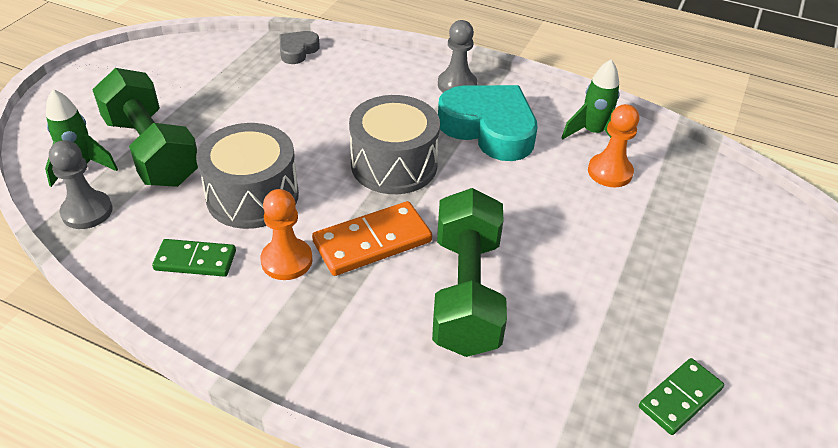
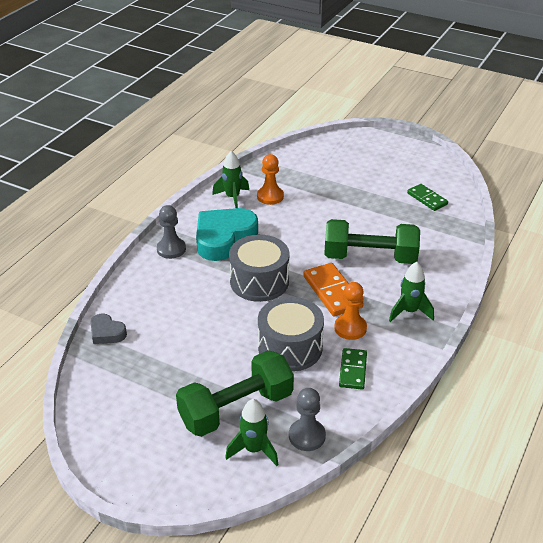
camera: 85 degrees left, 5 degrees down
none -> green rocket [389,262,434,322]

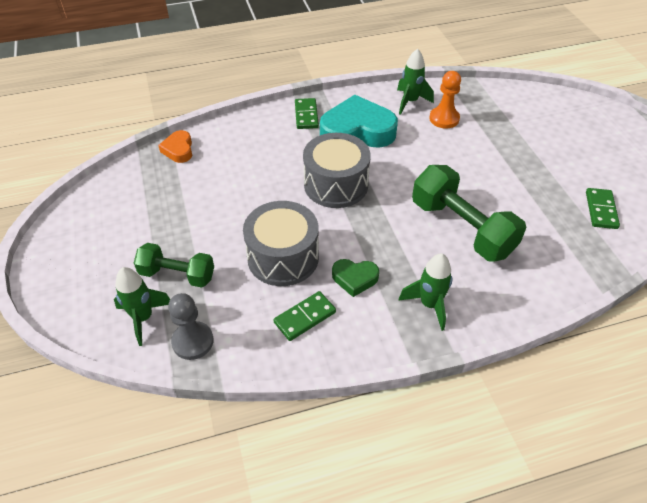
camera: 45 degrees right, 10 degrees up
grey heart [90,314,127,344] -> orange heart [158,130,192,163]
grey pawn [157,205,186,259] -> green domino [295,98,319,129]
green dumbbell [176,350,294,437] -> green dumbbell [134,243,214,288], size x0.62
orange domino [303,263,363,317] -> none
orange pawn [334,282,367,340] -> green heart [332,259,379,297]

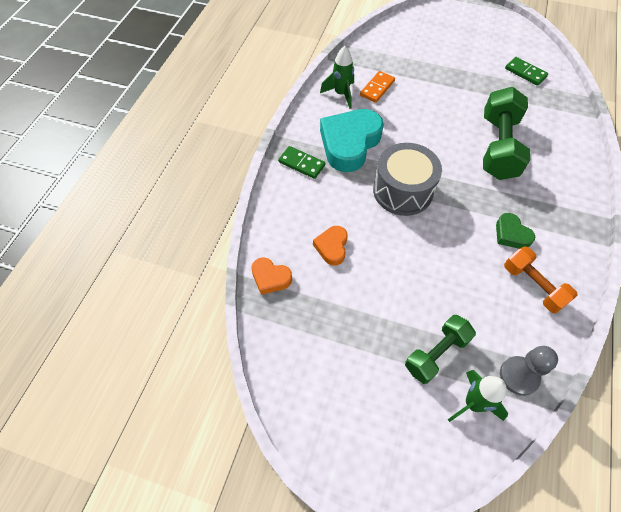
camera: 55 degrees left, 10 degrees up
grey drum [243,201,319,286] -> none
green domino [274,291,336,341] -> orange dumbbell [504,246,578,314]
green heart [332,259,379,297] -> green heart turned 105 degrees clockwise [496,213,535,249]
green rocket [398,253,452,331] -> none
green dumbbell [412,165,526,262] -> green dumbbell turned 75 degrees counterclockwise [483,87,530,180]
orange pawn [429,71,461,128] -> orange domino [360,71,395,103]
none -> orange heart [313,226,348,266]

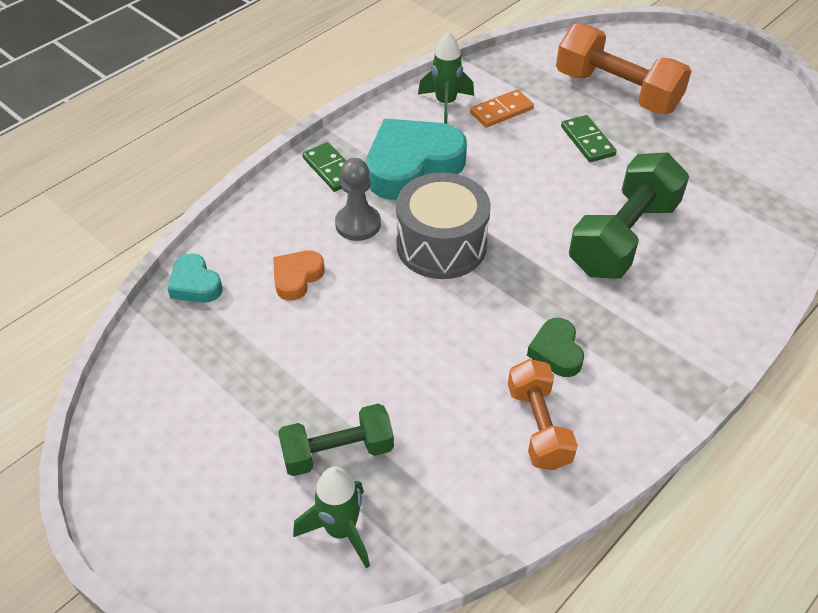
camera: 25 degrees right, 10 degrees down
orange heart [251,257,292,295] -> turquoise heart [168,254,223,303]
grey pawn [500,346,558,396] -> grey pawn moved to [335,158,381,241]
green domino [505,57,548,86] -> green domino moved to [561,115,617,162]
none -> orange dumbbell [556,23,691,114]

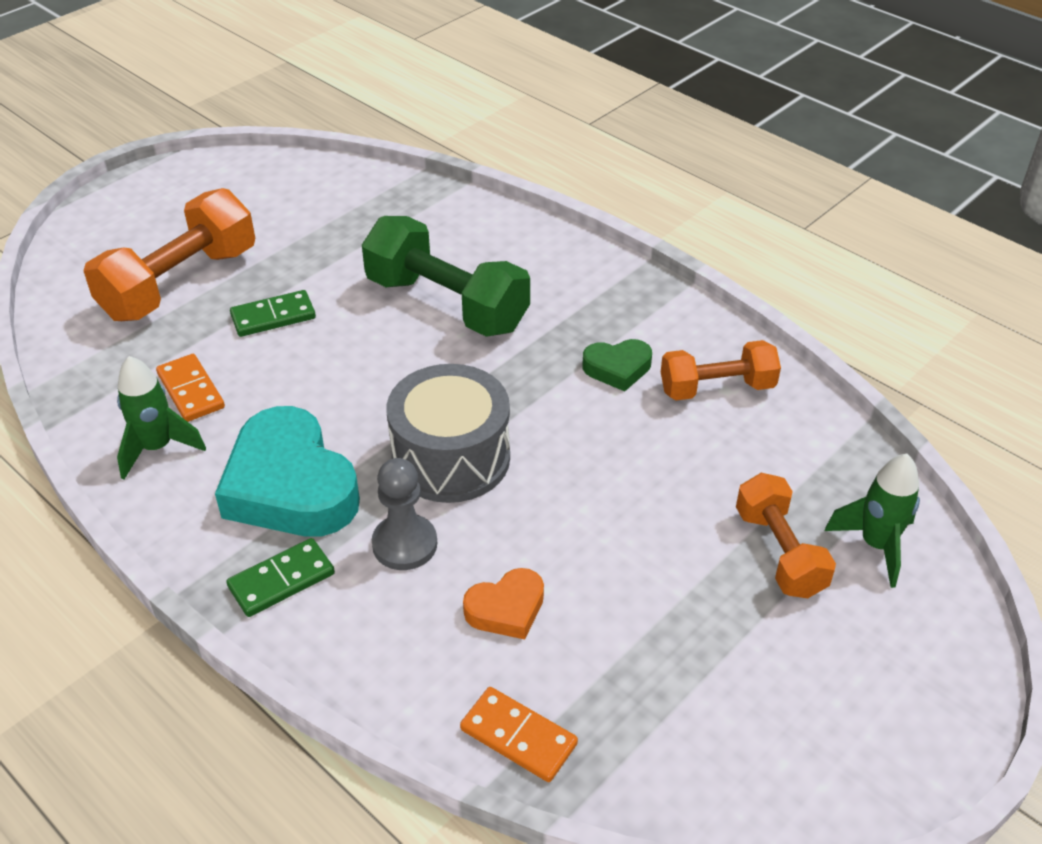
camera: 90 degrees left, 5 degrees down
turquoise heart [168,254,223,303] -> orange domino [460,687,578,782]
orange heart [273,250,325,301] -> orange heart turned 60 degrees counterclockwise [463,568,544,639]
green dumbbell [278,404,394,476] -> orange dumbbell [736,473,836,598]

